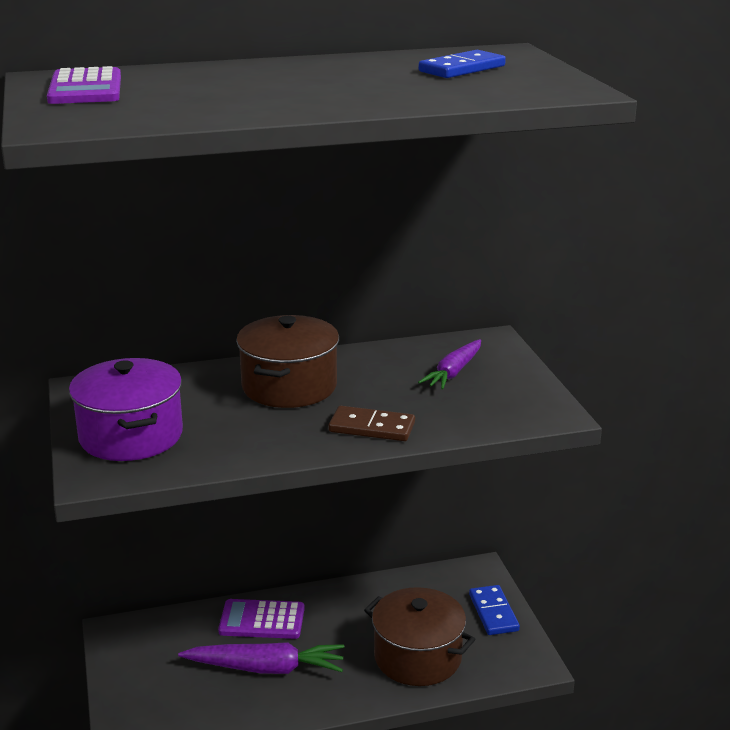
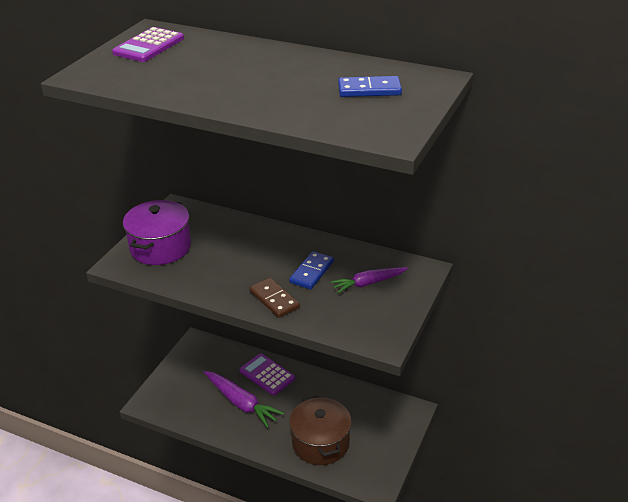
camera: 40 degrees right, 10 degrees up
brown pot [236,315,339,408] -> none
blue domino [469,585,520,635] -> blue domino moved to [289,251,334,289]

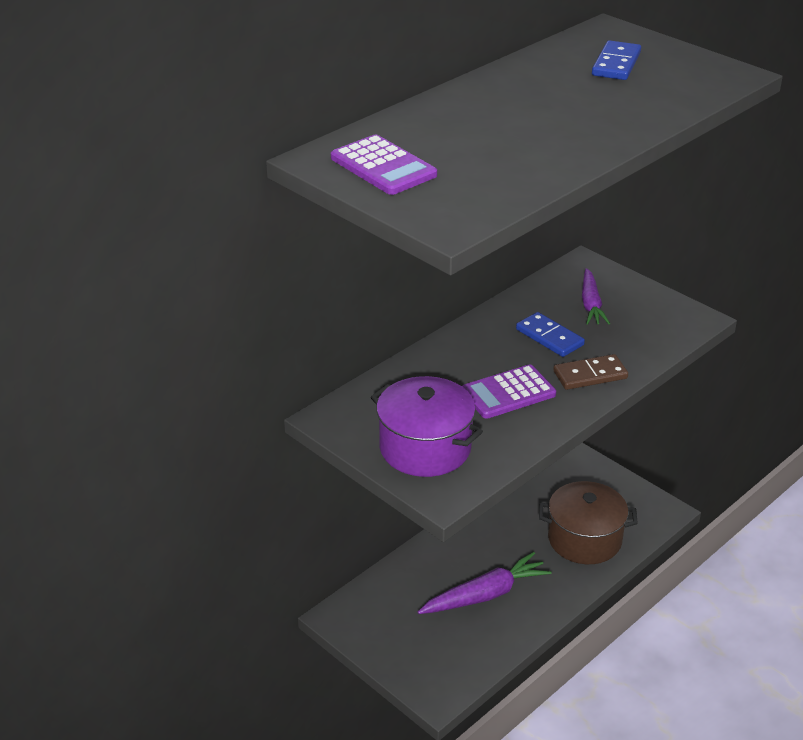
camera: 70 degrees left, 0 degrees up
purple calculator [240,353,295,395] -> purple calculator moved to [462,364,556,419]

